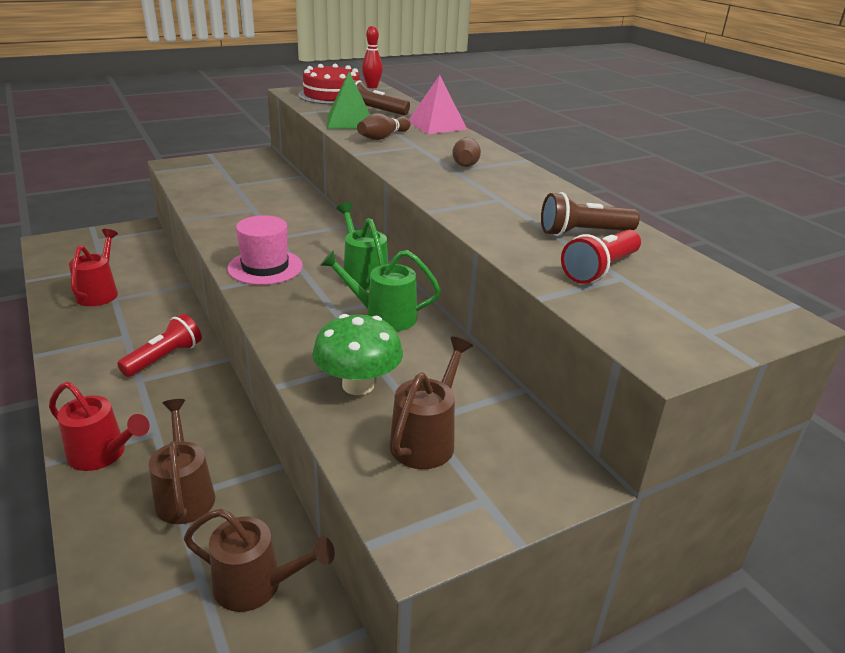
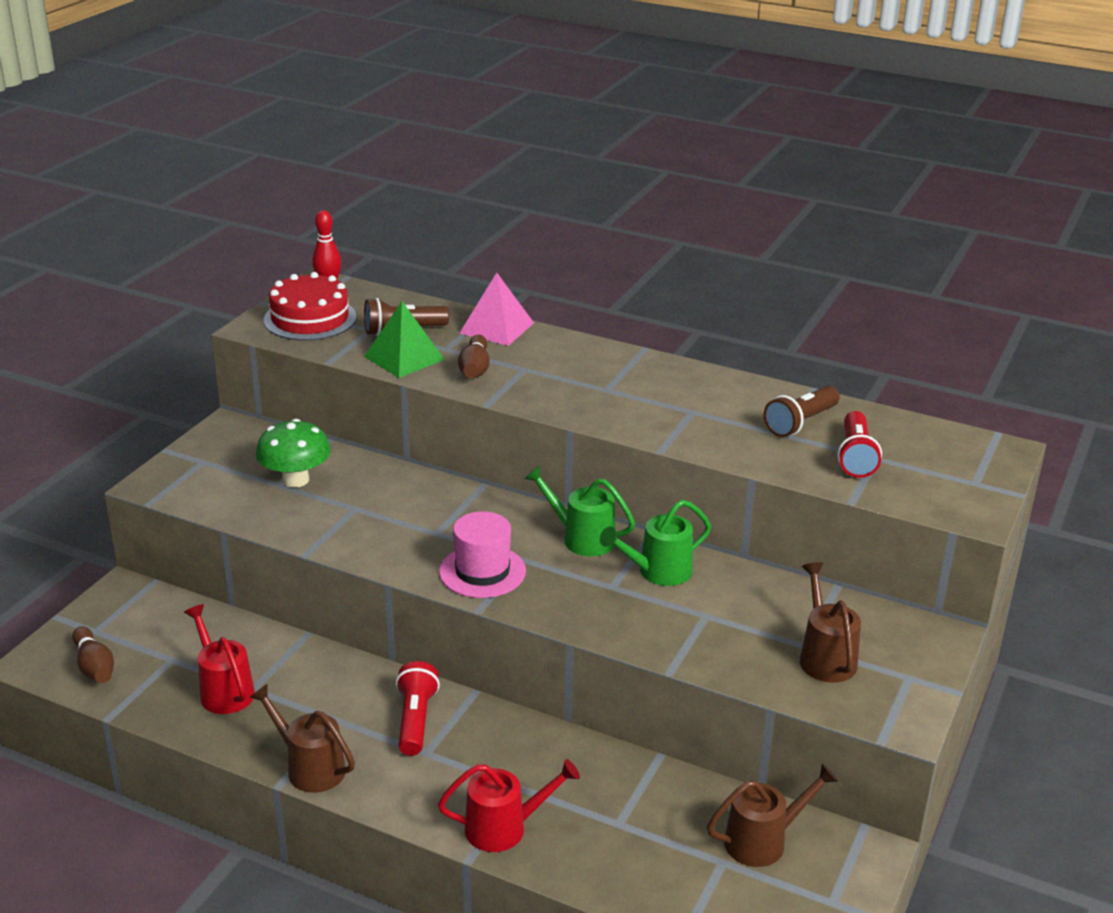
camera: 35 degrees left, 0 degrees up
brown watering can [149,399,215,524] -> brown watering can moved to [249,684,355,793]
green mushroom [312,314,403,395] -> green mushroom moved to [256,419,331,488]
brown bowling pin [453,137,481,167] -> brown bowling pin moved to [72,626,114,683]

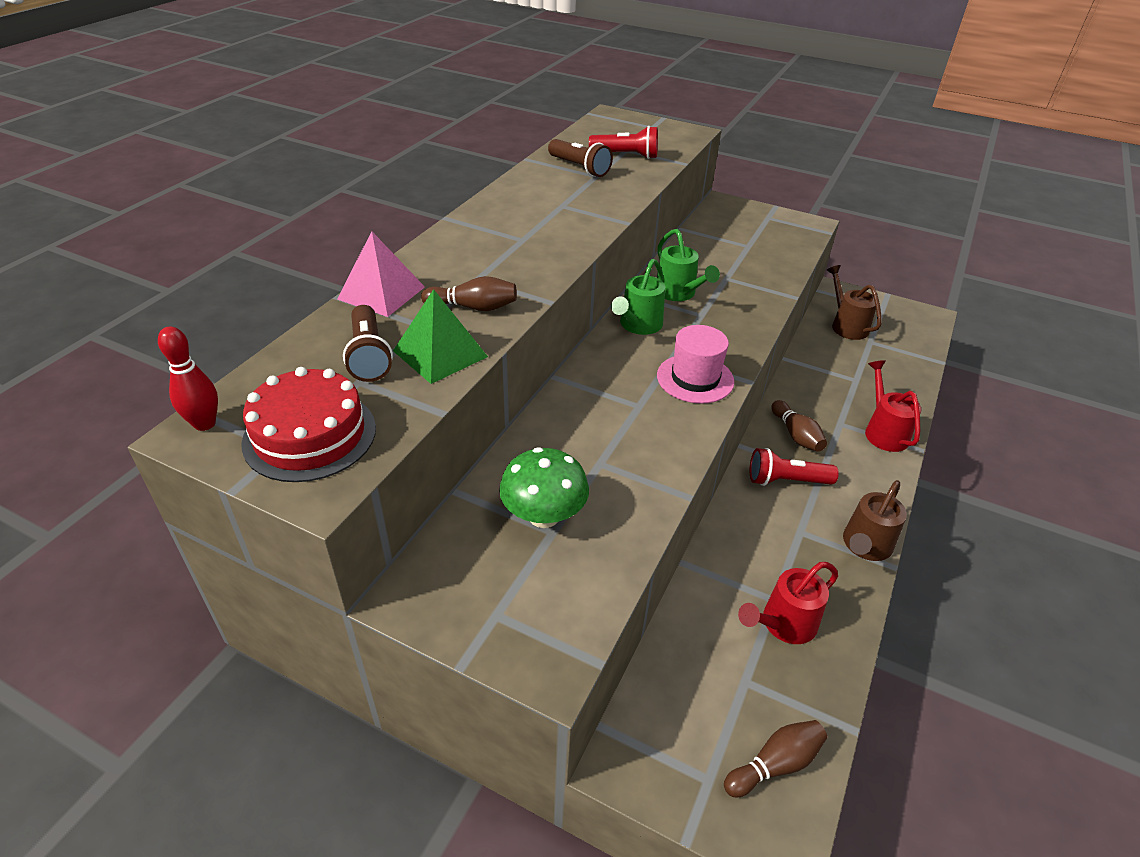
camera: 90 degrees left, 10 degrees up
brown watering can [800,562,861,683] -> none
none -> brown bowling pin [771,400,827,452]

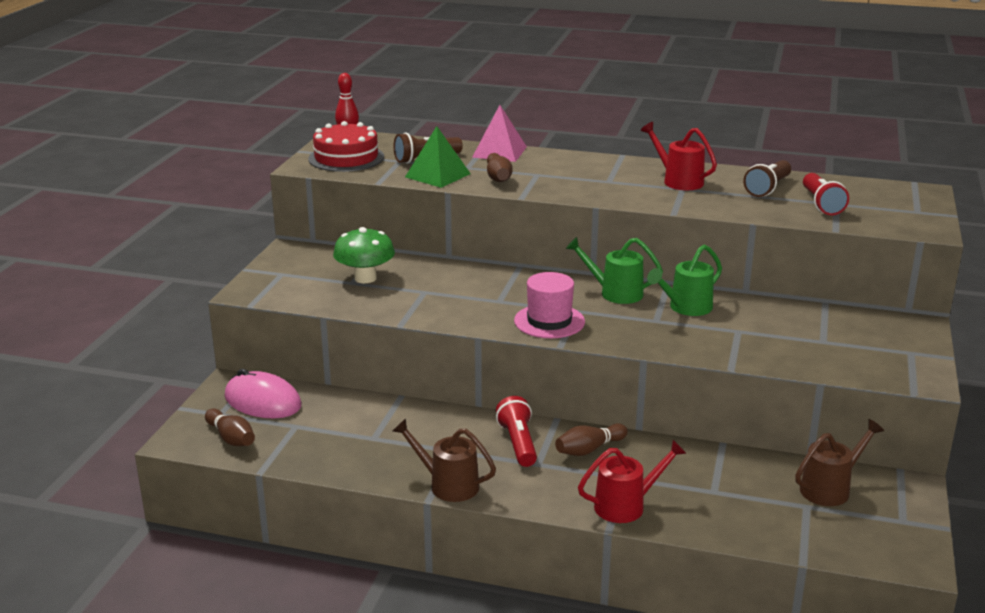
camera: 80 degrees right, 15 degrees down
red watering can [738,562,838,644] -> red watering can moved to [641,122,717,190]
none -> pink mouse [224,369,302,418]

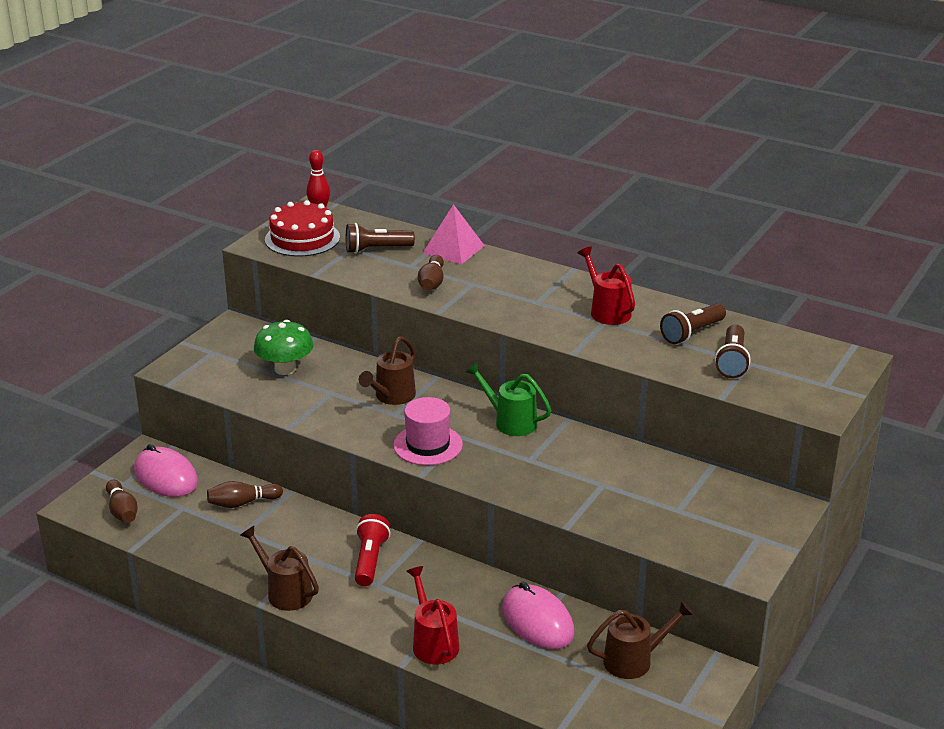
camera: 15 degrees right, 5 degrees up
green pyramid [405,126,471,188] -> none
brown bowling pin [555,423,628,456] -> brown bowling pin moved to [207,481,283,508]
red watering can [578,440,687,523] -> red watering can turned 105 degrees counterclockwise [406,566,459,665]
green watering can [647,245,722,316] -> none
red flashlight [803,173,849,215] -> brown flashlight [715,325,751,378]
none -> brown watering can [359,336,416,405]
none -> pink mouse [502,582,575,649]

